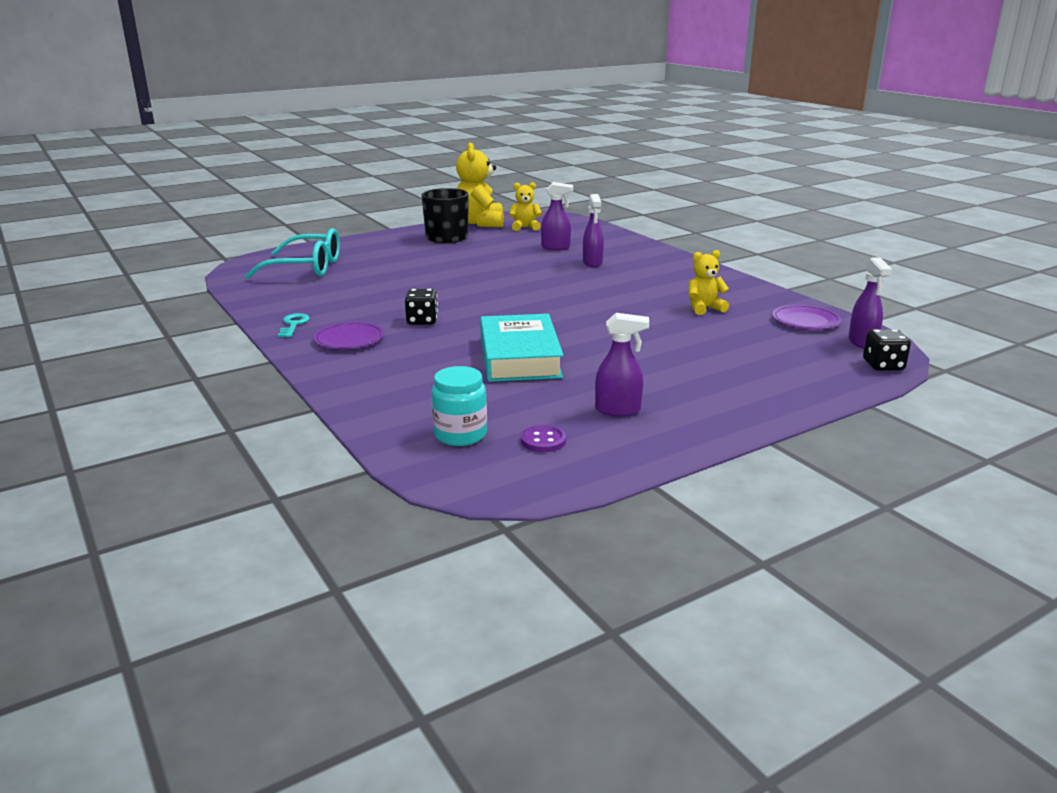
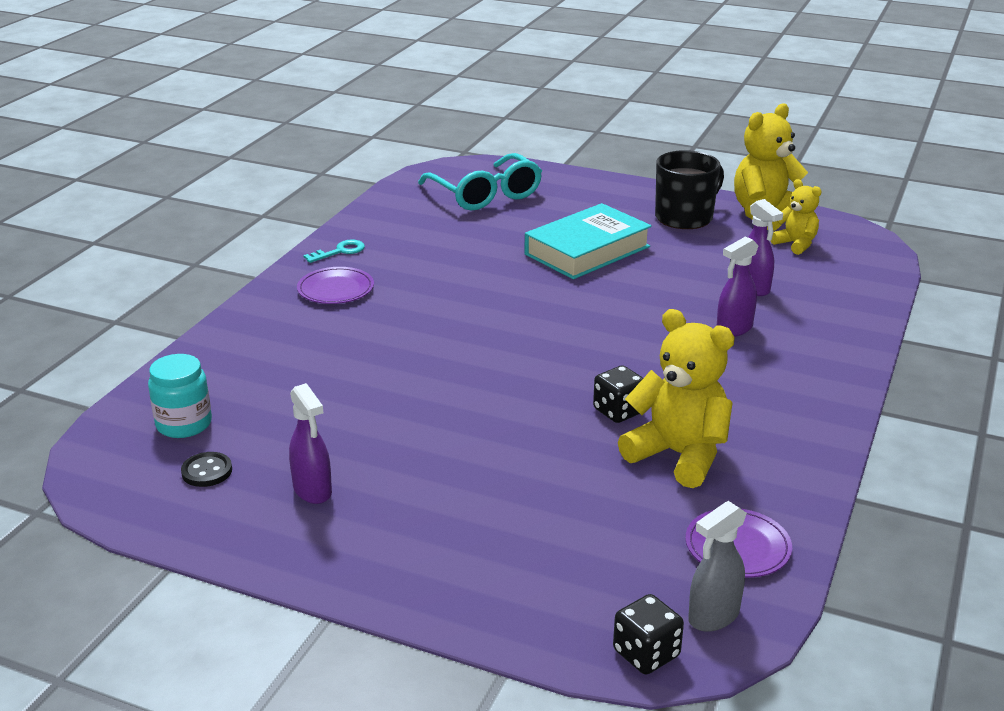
camera: 55 degrees right, 5 degrees up
black dice [405,289,438,325] -> black dice moved to [593,365,643,423]
turquoise book [480,314,564,382] -> turquoise book moved to [525,203,652,279]
purple button [521,425,566,452] -> black button [181,452,232,487]
yellow teddy bear [689,250,729,315] -> yellow teddy bear [618,309,735,488], size x1.76
purple spray bottle [849,257,892,349] -> grey spray bottle [688,501,747,632]

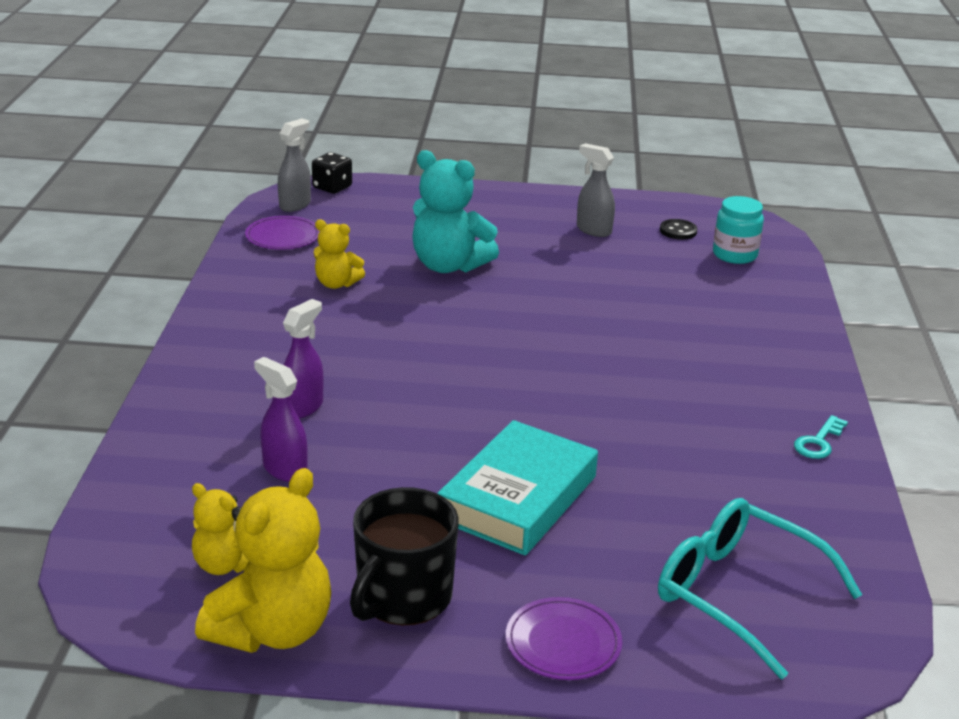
camera: 160 degrees right, 0 degrees up
purple spray bottle [289,383,332,504] -> grey spray bottle [577,143,615,237]
purple plate [297,267,374,304] -> purple plate moved to [506,597,622,680]
black dice [593,365,643,423] -> none
yellow teddy bear [618,309,735,488] -> yellow teddy bear [314,219,365,289], size x0.57
none -> turquoise teddy bear [412,150,499,273]

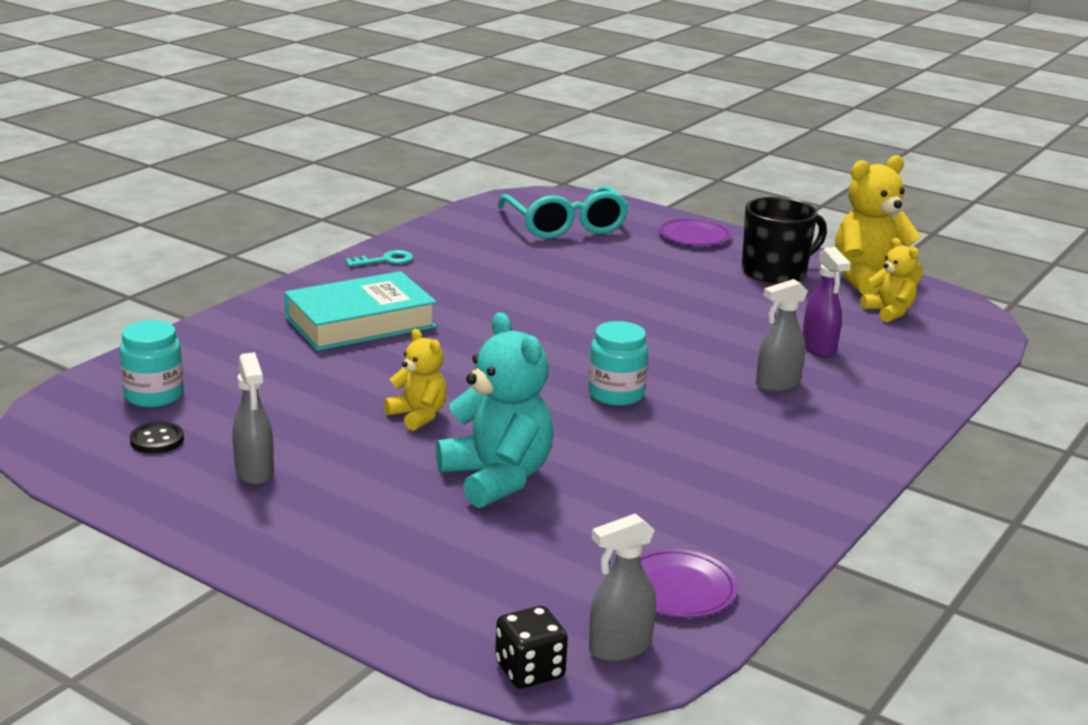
camera: 150 degrees left, 5 degrees down
purple spray bottle [283,299,324,418] -> grey spray bottle [756,279,808,392]
yellow teddy bear [314,219,365,289] -> yellow teddy bear moved to [384,329,447,431]
turquoise book [437,420,598,555] -> turquoise book moved to [284,271,437,351]
none -> turquoise jar [588,321,648,406]

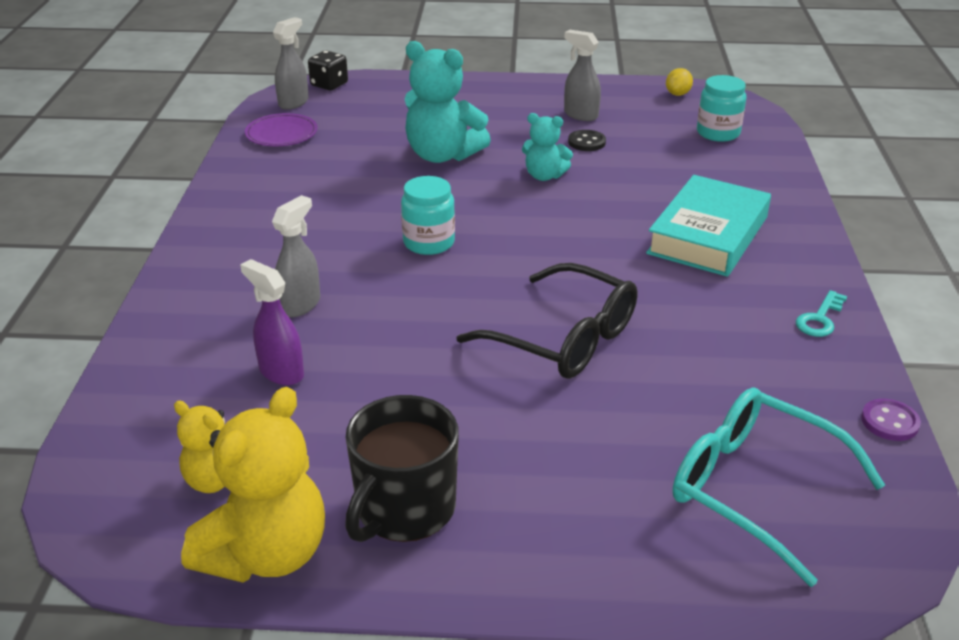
camera: 150 degrees right, 10 degrees up
black button [130,422,184,454] -> black button moved to [568,130,606,151]
yellow teddy bear [384,329,447,431] -> turquoise teddy bear [522,113,573,181]
purple plate [658,218,732,246] -> none
none -> black glasses [457,263,637,379]
none -> yellow lemon [666,68,693,96]
none -> purple button [861,399,921,441]

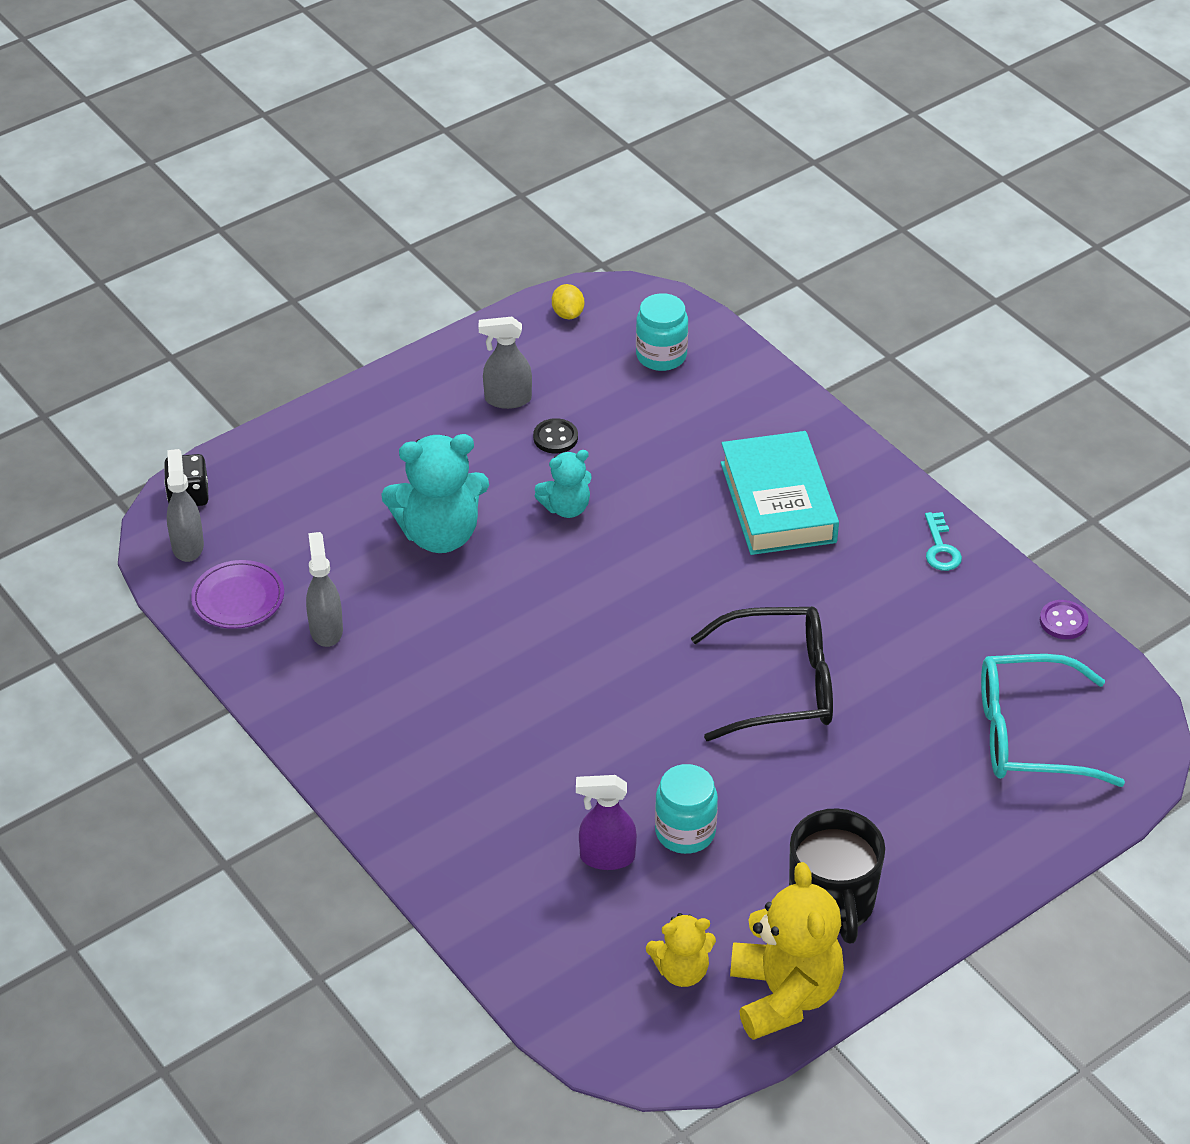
camera: 40 degrees left, 10 degrees up
grey spray bottle [272,195,320,317] -> grey spray bottle moved to [306,532,343,647]
turquoise jar [401,176,455,255] -> turquoise jar moved to [655,764,718,854]

